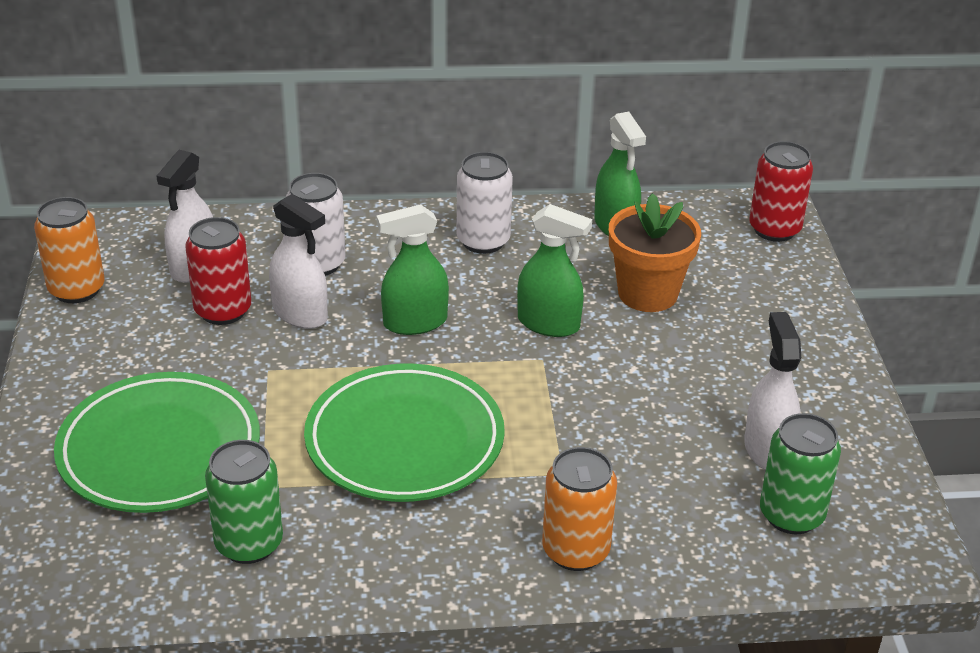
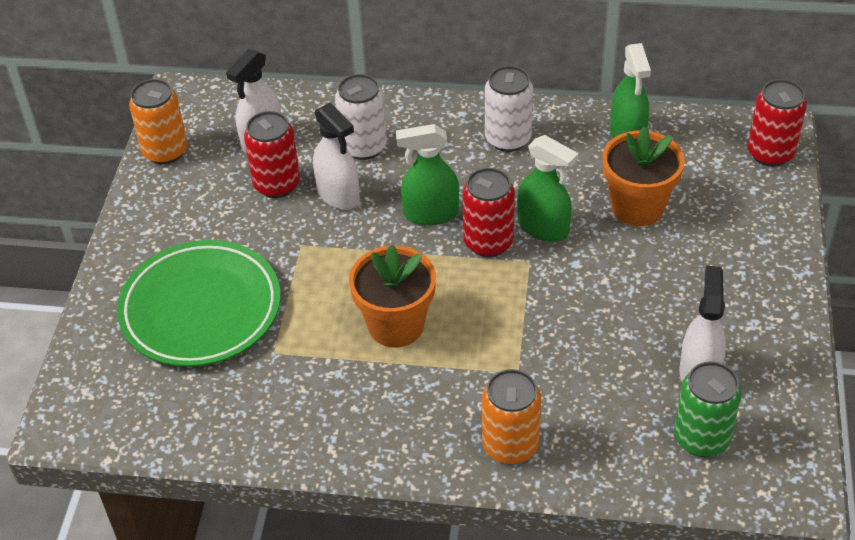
camera: 15 degrees right, 10 degrees up
green can [205,440,283,564] -> none
green plate [304,364,505,502] -> orange flower pot [349,244,436,347]
none -> red can [463,168,515,257]

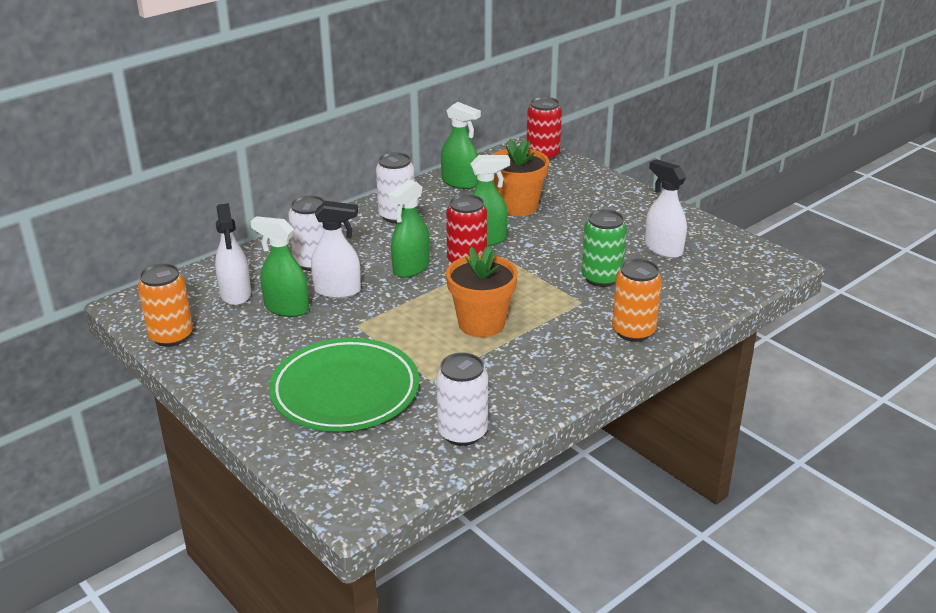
camera: 50 degrees left, 15 degrees down
red can [244,111,300,198] -> green spray bottle [250,216,309,317]
green can [674,361,742,457] -> green can moved to [582,209,627,287]
none -> white can [436,353,488,446]

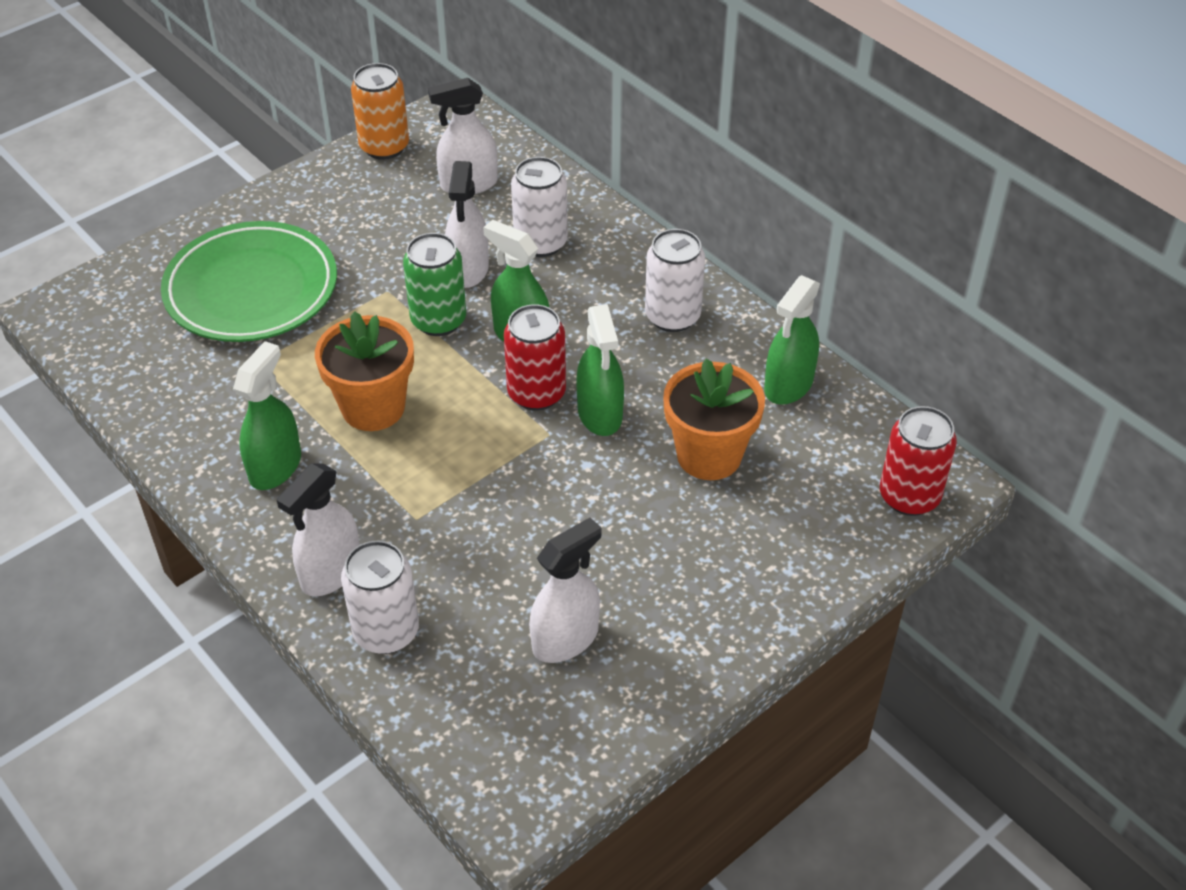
camera: 90 degrees right, 15 degrees up
green spray bottle [250,216,309,317] -> green spray bottle moved to [233,341,301,490]
white can [436,353,488,446] -> white can moved to [341,541,419,654]
green can [582,209,627,287] -> green can moved to [403,233,466,336]
orange can [612,259,662,342] -> white spray bottle [277,463,359,596]

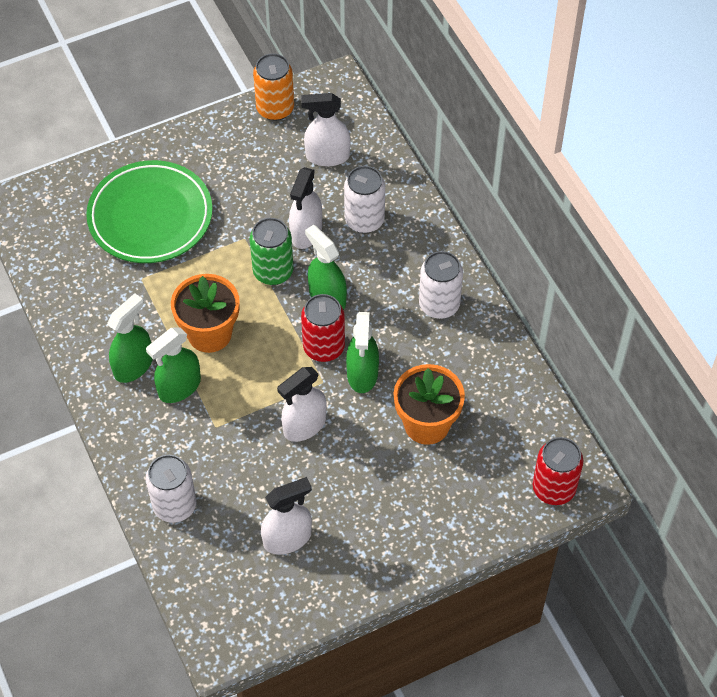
camera: 15 degrees right, 10 degrees up
white spray bottle [277,463,359,596] -> white spray bottle moved to [277,367,327,442]
green spray bottle [764,275,820,405] -> green spray bottle moved to [146,327,201,403]

